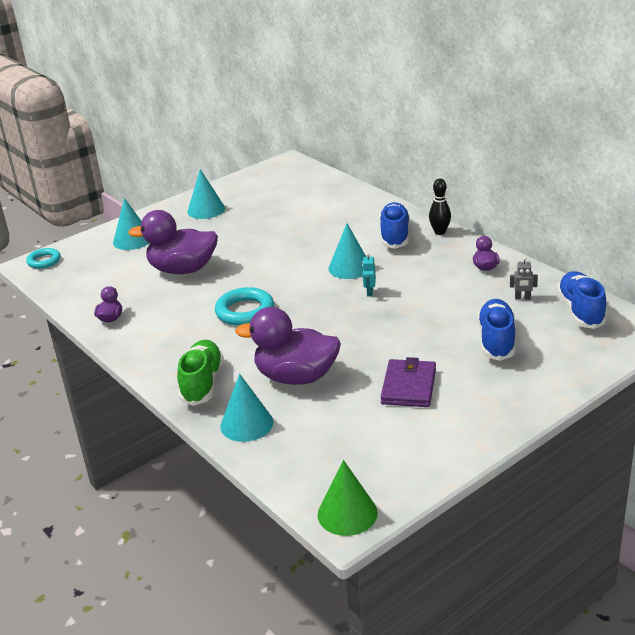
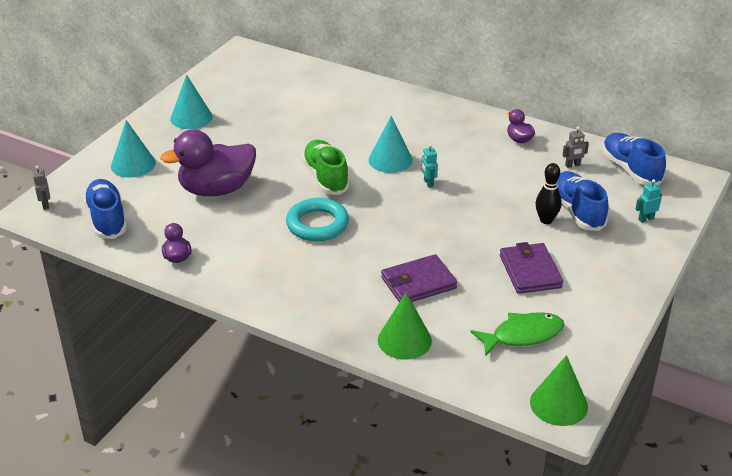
camera: 25 degrees left, 5 degrees up
turquoise ring [26,248,61,269] -> grey robot [33,165,50,210]
green shoe [177,340,224,406] -> green shoe moved to [302,140,350,195]
turquoise cone [220,374,273,442] -> green cone [378,292,432,360]
purple duck [235,307,341,385] -> purple wallet [381,254,457,302]
blue shoe [379,202,410,249] -> blue shoe moved to [83,179,127,239]
black bowling pin [429,179,451,235] -> black bowling pin moved to [536,163,562,224]
none -> green fish [470,312,564,357]
none -> turquoise robot [636,179,662,223]

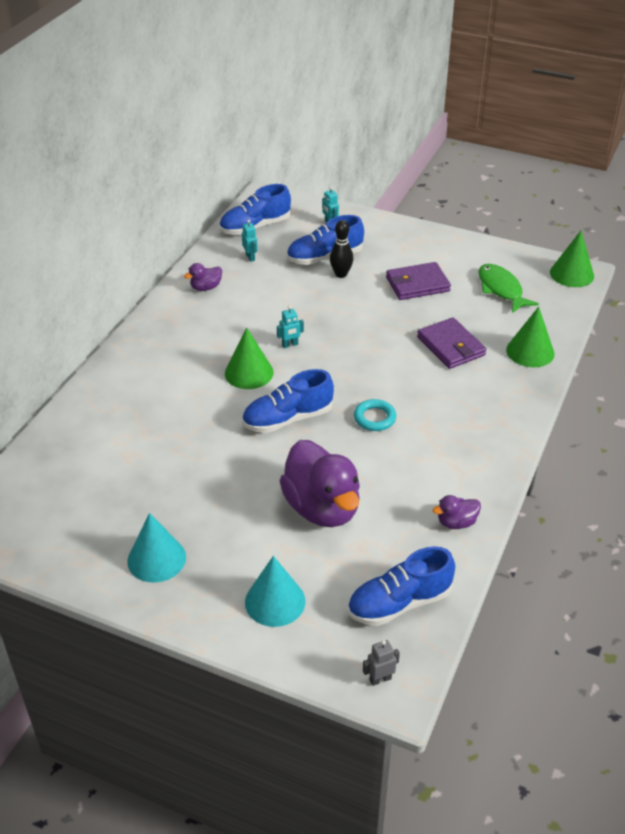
camera: 95 degrees left, 5 degrees up
turquoise ring [286,198,349,241] -> turquoise ring [354,399,396,431], size x0.63
green shoe [302,140,350,195] -> blue shoe [242,369,334,433]
turquoise cone [368,116,413,173] -> green cone [225,327,273,389]
grey robot [562,127,589,168] -> turquoise robot [242,220,258,262]

